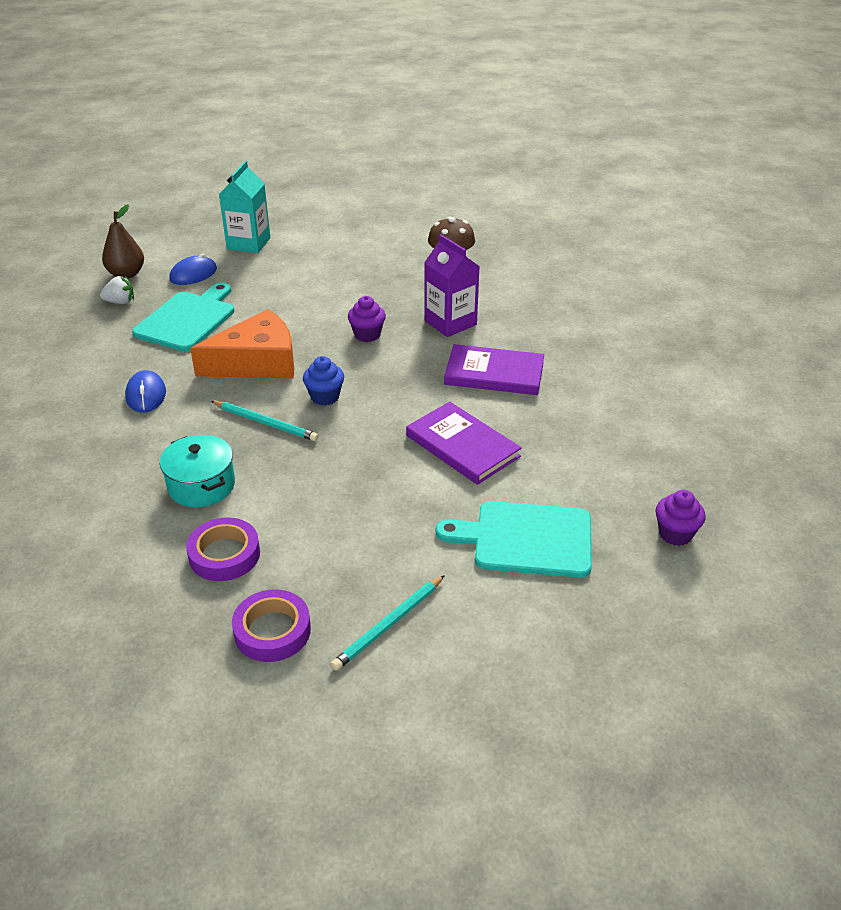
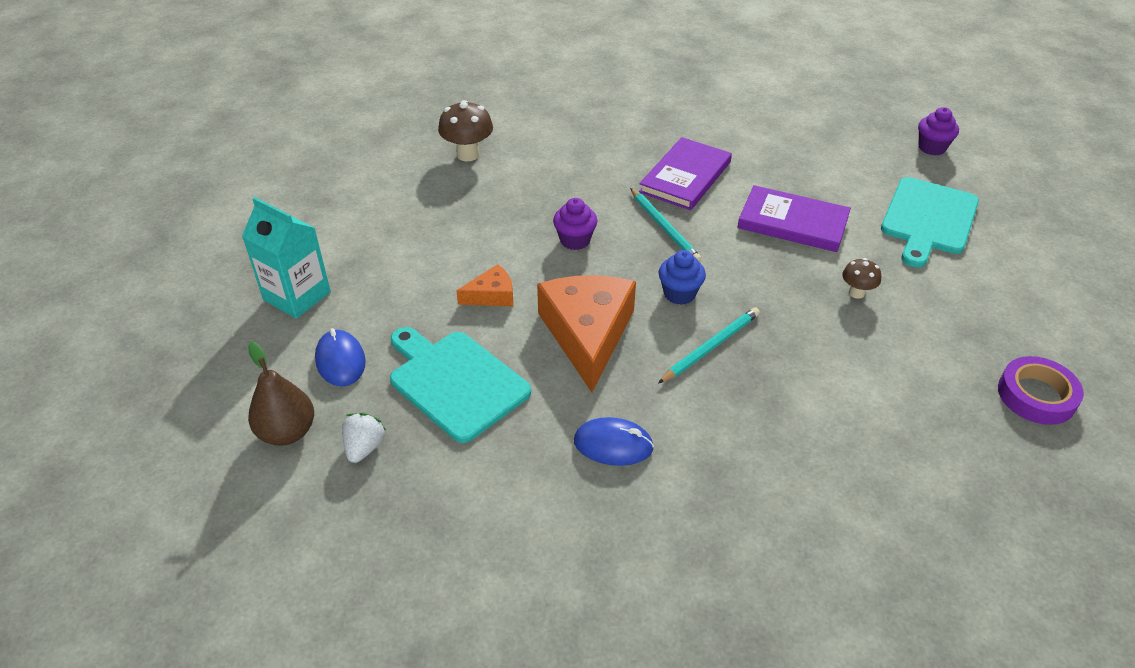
camera: 70 degrees left, 5 degrees up
turquoise pot [160,435,235,507] -> none
purple tape [186,518,260,581] -> none
turquoise pencil [331,575,445,671] -> turquoise pencil moved to [630,188,701,262]
purple book [406,402,522,485] -> purple book turned 45 degrees clockwise [737,185,851,252]
purple carton [424,234,480,337] -> none
none -> orange cheese [456,264,513,306]
none -> brown mushroom [842,258,881,299]

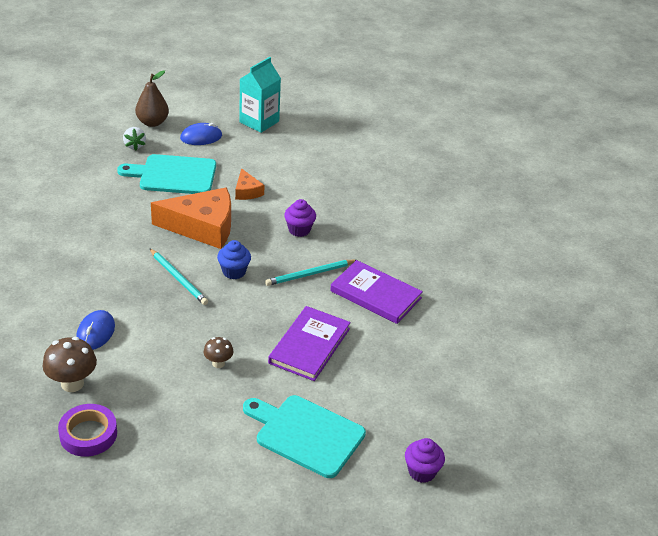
camera: 90 degrees right, 5 degrees down
white strawberry [342,413,387,463] -> white strawberry turned 60 degrees clockwise [123,127,146,150]
turquoise cutting board [390,327,531,443] -> turquoise cutting board turned 135 degrees counterclockwise [117,154,216,194]
brown mushroom [438,100,493,161] -> brown mushroom moved to [43,337,97,392]
blue mouse [574,417,654,466] -> blue mouse moved to [76,310,115,350]

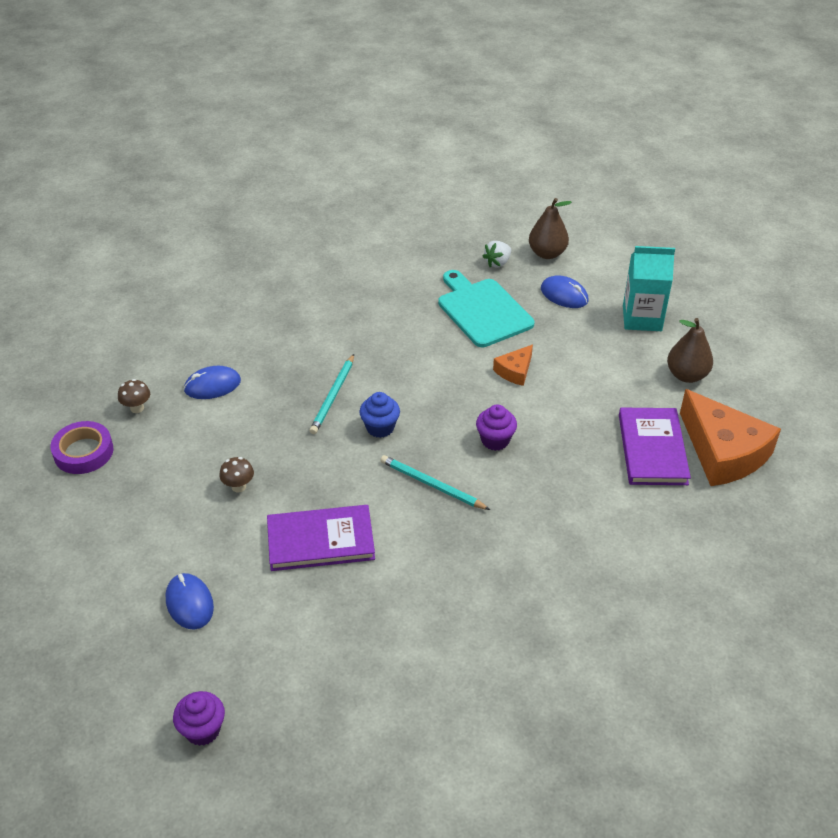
camera: 60 degrees right, 5 degrees up
brown mushroom [43,337,97,392] -> brown mushroom [118,379,150,413], size x0.59
orange cheese [151,188,231,249] -> orange cheese moved to [680,389,781,486]
turquoise cutting board [243,395,366,478] -> blue mouse [166,573,214,630]
purple book [330,260,423,324] -> purple book moved to [619,408,691,485]
none -> brown pear [667,318,713,383]

